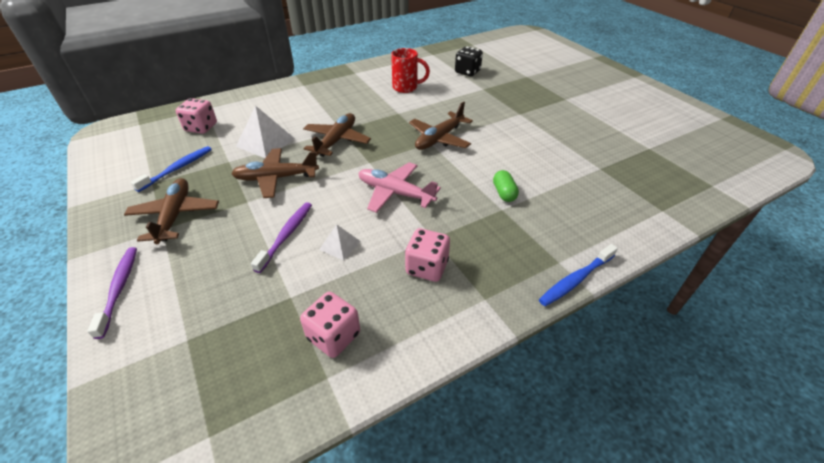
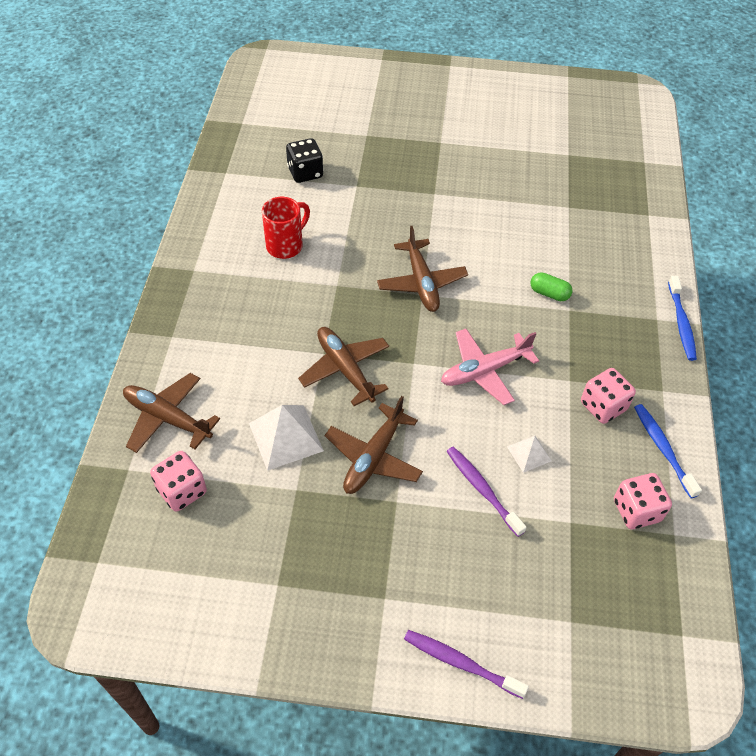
camera: 55 degrees left, 10 degrees up
brown plane [124,178,219,244] -> brown plane moved to [123,373,220,453]
blue toothbrush [131,146,212,192] -> blue toothbrush moved to [634,404,702,498]

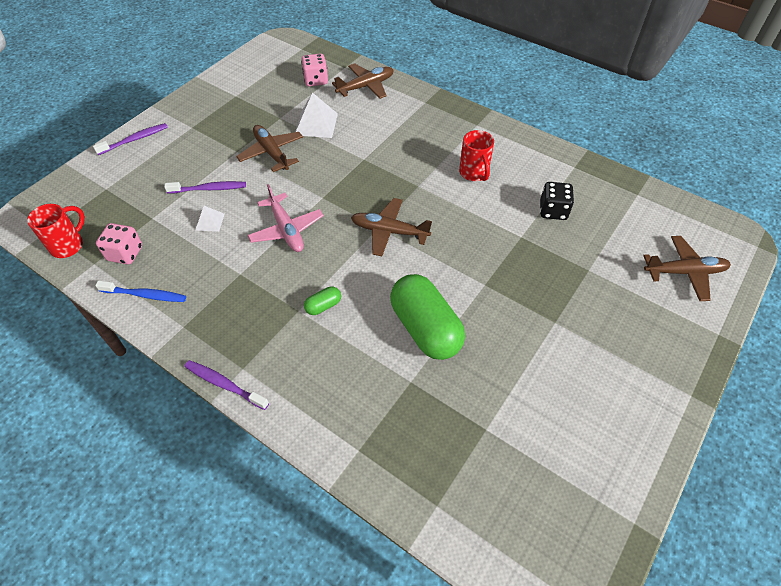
camera: 120 degrees right, 0 degrees up
brown plane [298,327,389,406] -> brown plane moved to [643,236,731,301]
pink plane [441,329,539,405] -> pink plane turned 150 degrees clockwise [248,184,324,252]
pink dice [581,368,636,424] -> none
blue toothbrush [668,276,697,361] -> purple toothbrush [185,360,269,410]
none -> red mug [27,204,85,258]
none -> green capsule [390,274,465,360]

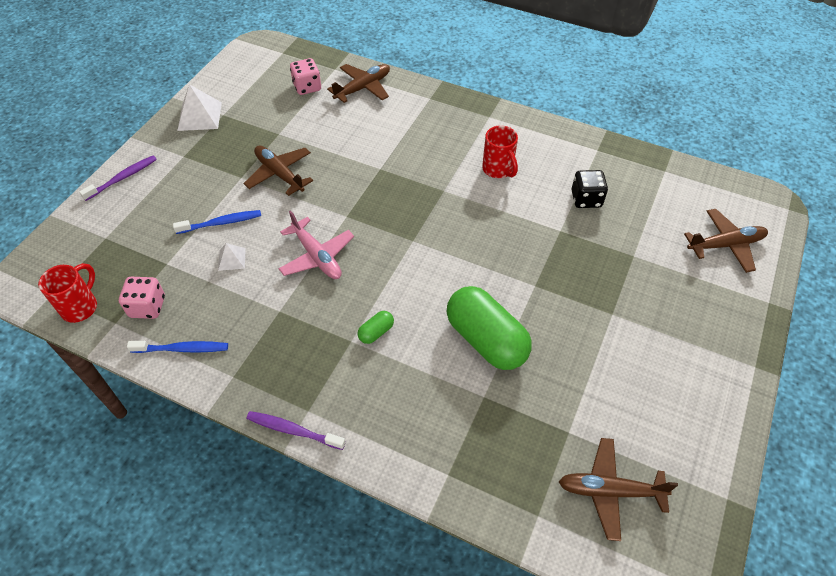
camera: 10 degrees left, 0 degrees up
purple toothbrush [164,181,246,193] -> blue toothbrush [173,210,261,234]
white pyramid [295,93,338,138] -> white pyramid moved to [177,84,222,131]
brown plane [351,198,432,256] -> brown plane moved to [559,438,678,541]

